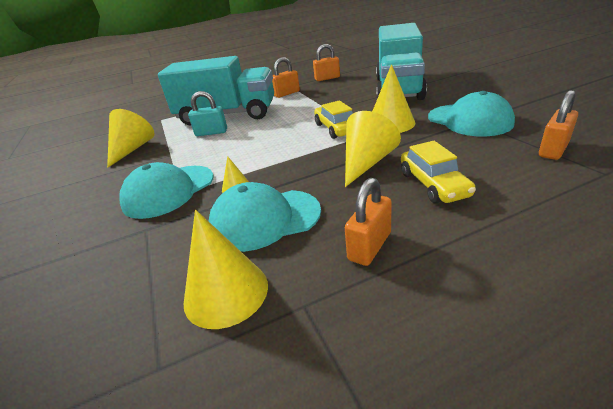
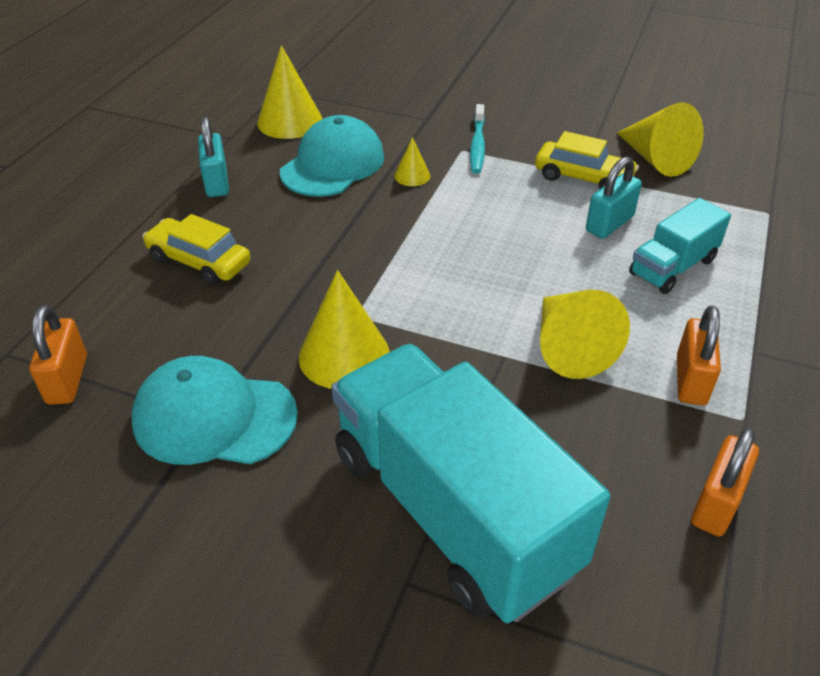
camera: 130 degrees right, 10 degrees up
turquoise cap [119,162,214,219] -> turquoise toothbrush [470,104,485,174]
turquoise truck [158,56,274,125] -> turquoise truck [629,198,731,294], size x0.49
yellow car [314,100,353,139] -> yellow car moved to [535,131,639,189]
yellow cone [345,111,401,187] -> yellow cone moved to [540,290,630,379]
orange padlock [345,178,392,266] -> turquoise padlock [198,117,229,197]

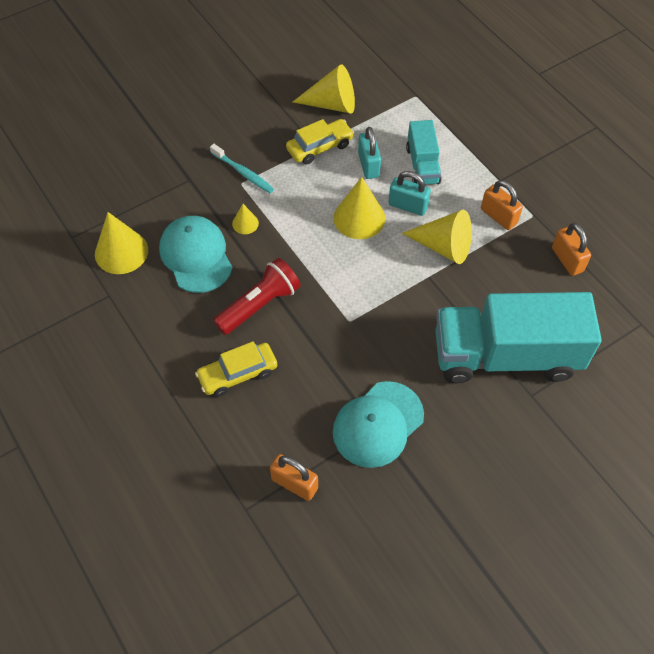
camera: 55 degrees left, 15 degrees up
turquoise padlock [198,117,229,197] -> turquoise padlock moved to [388,171,431,216]
yellow cone [299,270,390,389] -> yellow cone moved to [333,177,385,239]
none -> red flashlight [213,258,301,335]

